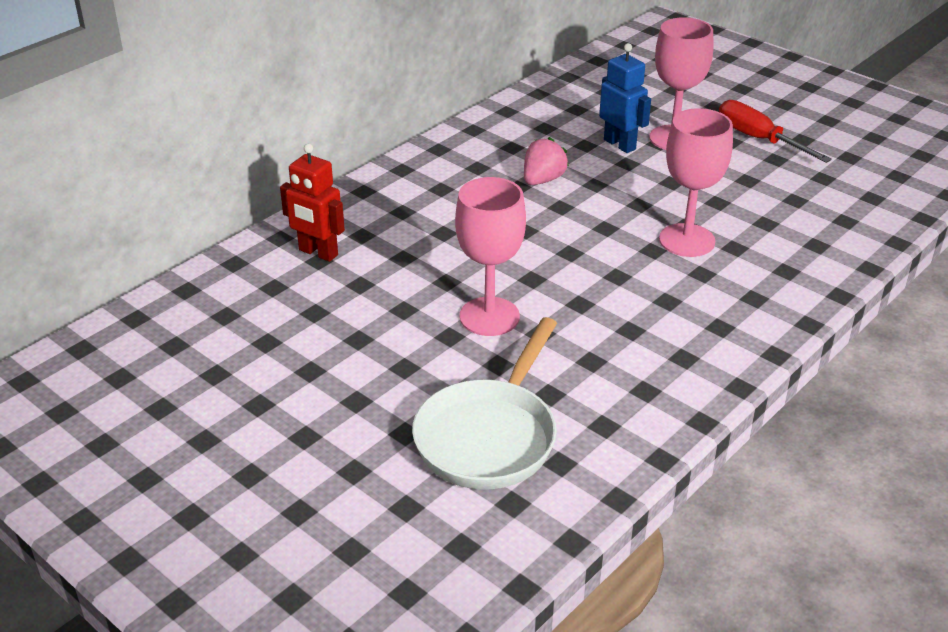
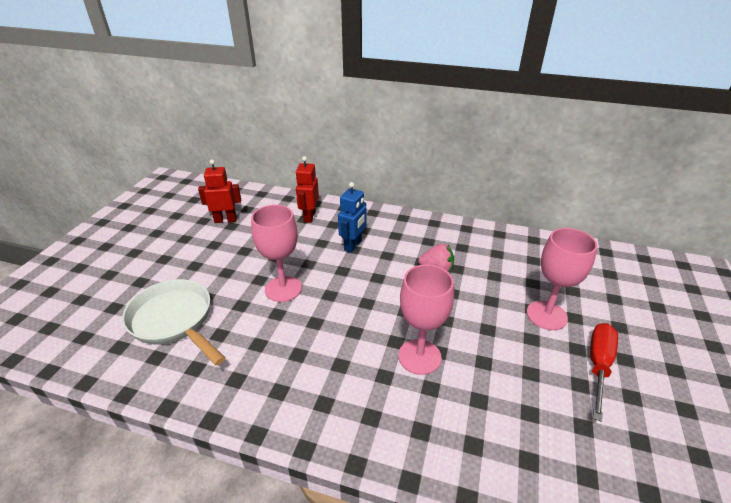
camera: 65 degrees right, 0 degrees up
white pan [412,317,557,489] -> white pan turned 45 degrees clockwise [122,279,226,366]
blue robot [599,43,651,153] -> blue robot moved to [338,182,366,253]
none -> red robot [198,159,241,223]

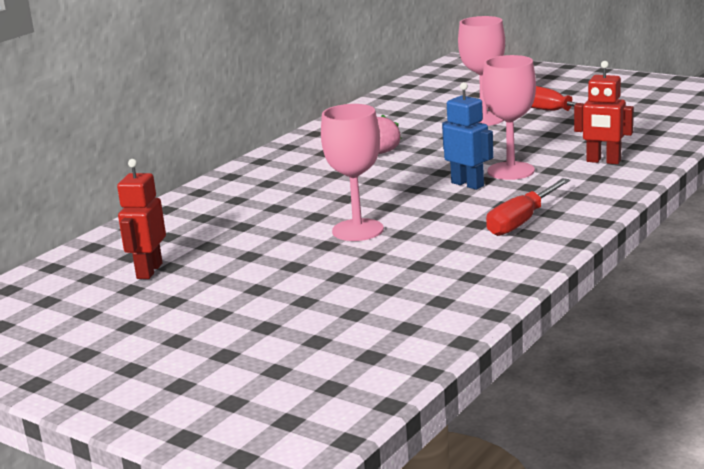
camera: 70 degrees left, 15 degrees down
white pan [122,279,226,366] -> none
red robot [295,156,319,223] -> red robot moved to [574,61,634,164]
blue robot [338,182,366,253] -> blue robot moved to [442,82,494,190]
none -> red screwdriver [486,178,570,236]

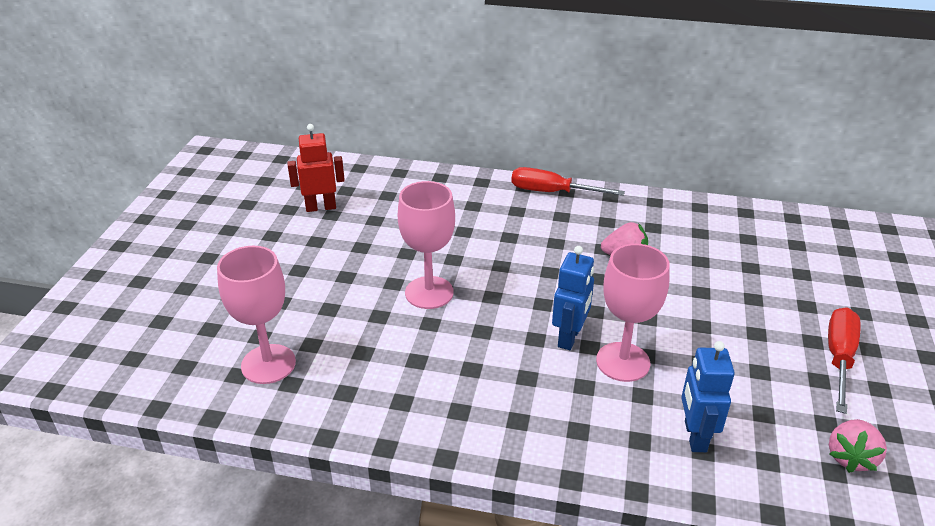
camera: 65 degrees right, 15 degrees up
pink goblet [458,16,505,126] -> pink goblet moved to [217,246,296,384]
red screwdriver [486,178,570,236] -> red screwdriver moved to [511,167,625,196]
red robot [574,61,634,164] -> blue robot [681,341,735,452]
none -> pink strawberry [829,419,887,473]

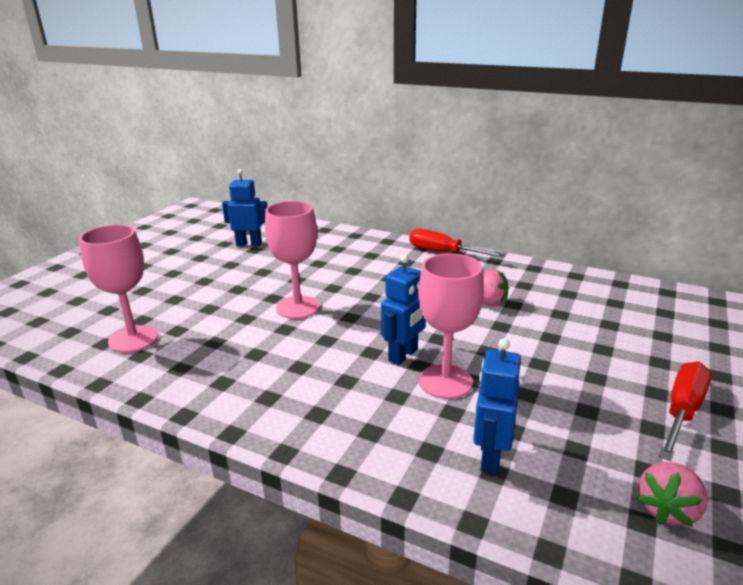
camera: 15 degrees right, 10 degrees down
red robot [287,124,345,212] -> blue robot [222,169,267,247]

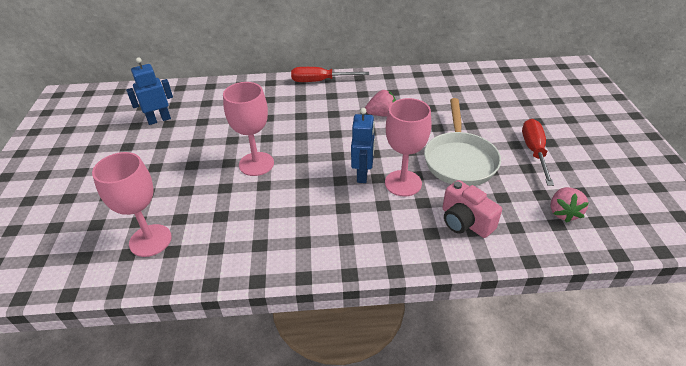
camera: 30 degrees left, 15 degrees up
blue robot [473,338,521,474] -> pink camera [442,180,502,238]
none -> white pan [424,98,501,186]

